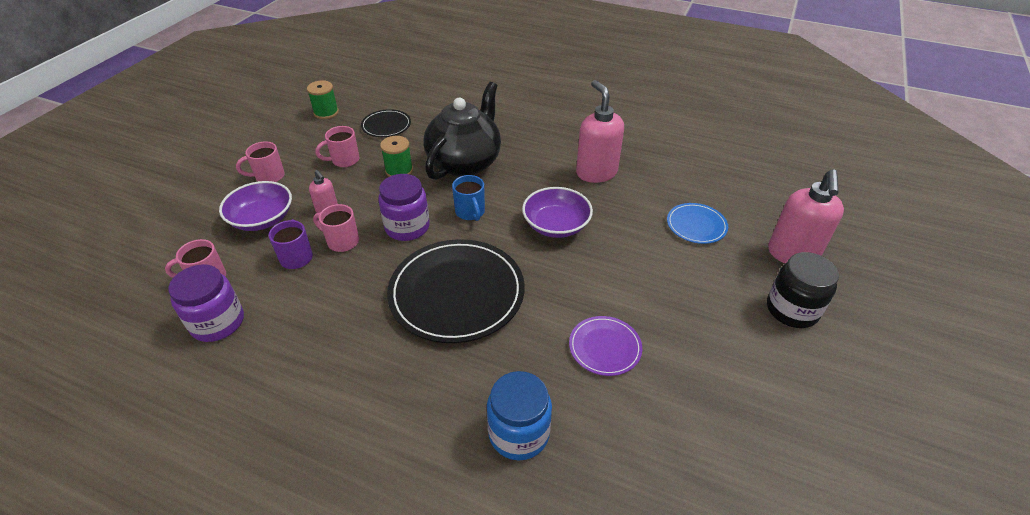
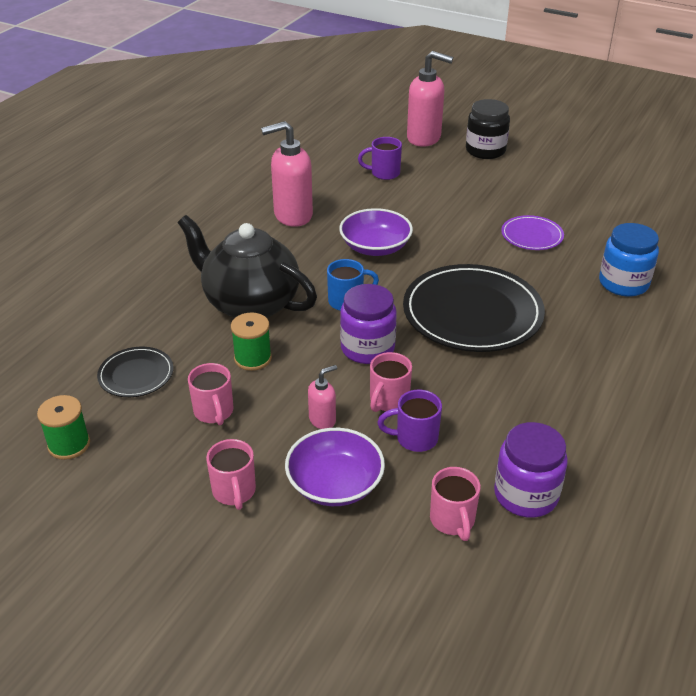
camera: 85 degrees left, 5 degrees down
blue plate [667,203,728,244] -> purple mug [358,137,402,180]

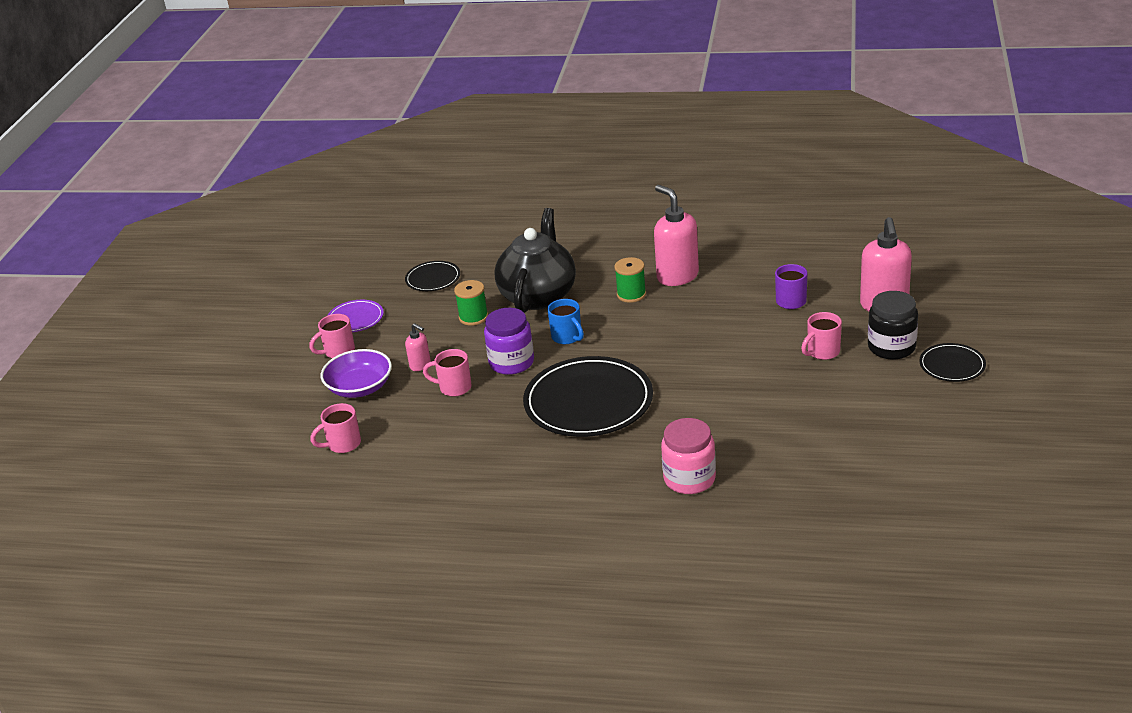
camera: 75 degrees right, 5 degrees down
green spool [37,395,90,460] -> green spool moved to [614,257,646,303]
pink mug [188,363,233,425] -> pink mug moved to [801,312,842,360]
purple bowl [339,208,413,256] -> none
purple mug [377,389,442,452] -> none
purple jar [494,422,568,518] -> none
purple plate [501,215,564,250] -> purple plate moved to [327,300,384,332]
blue jar [599,223,659,297] -> pink jar [661,418,716,494]
none -> black plate [919,343,986,382]

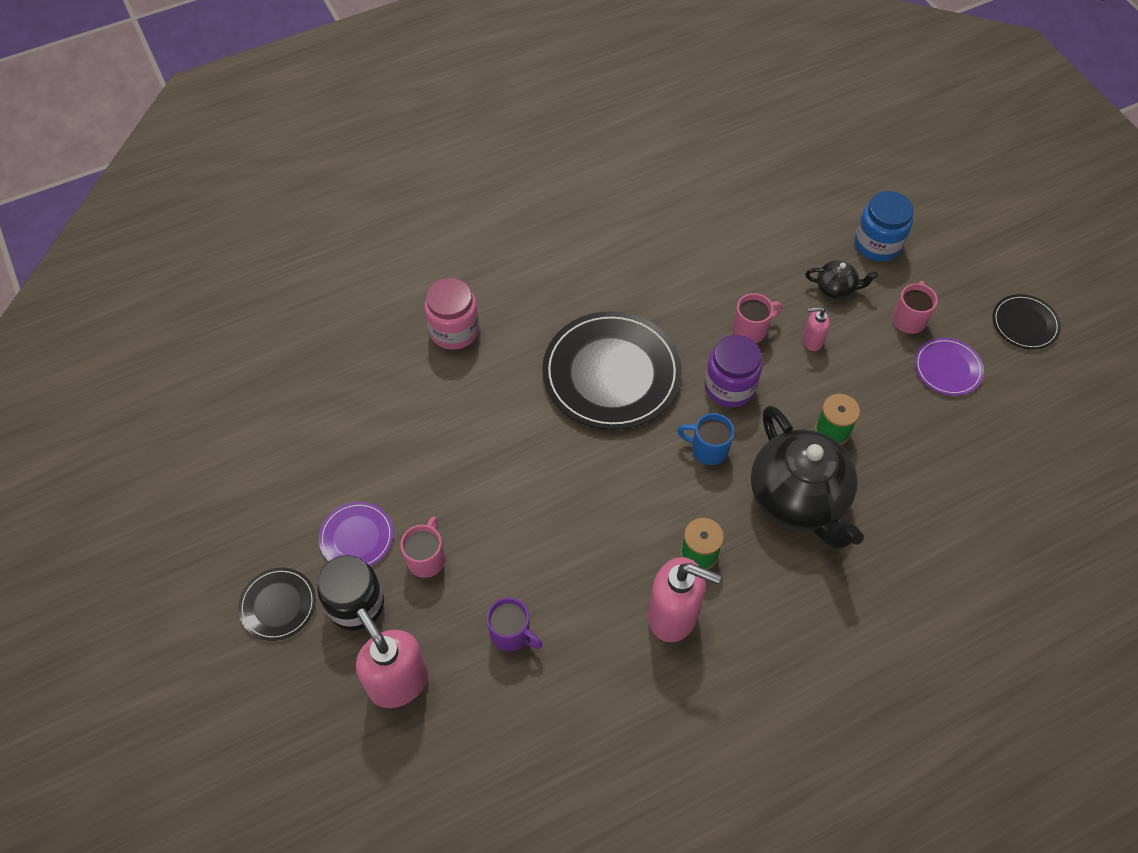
camera: 140 degrees right, 25 degrees up
pink mug [310,403,361,453] -> none
purple bowl [321,349,392,398] -> black teapot [805,260,878,299]
black plate [405,261,460,291] -> black plate moved to [993,294,1061,350]
none -> purple plate [319,502,394,566]
none -> blue jar [855,191,914,261]

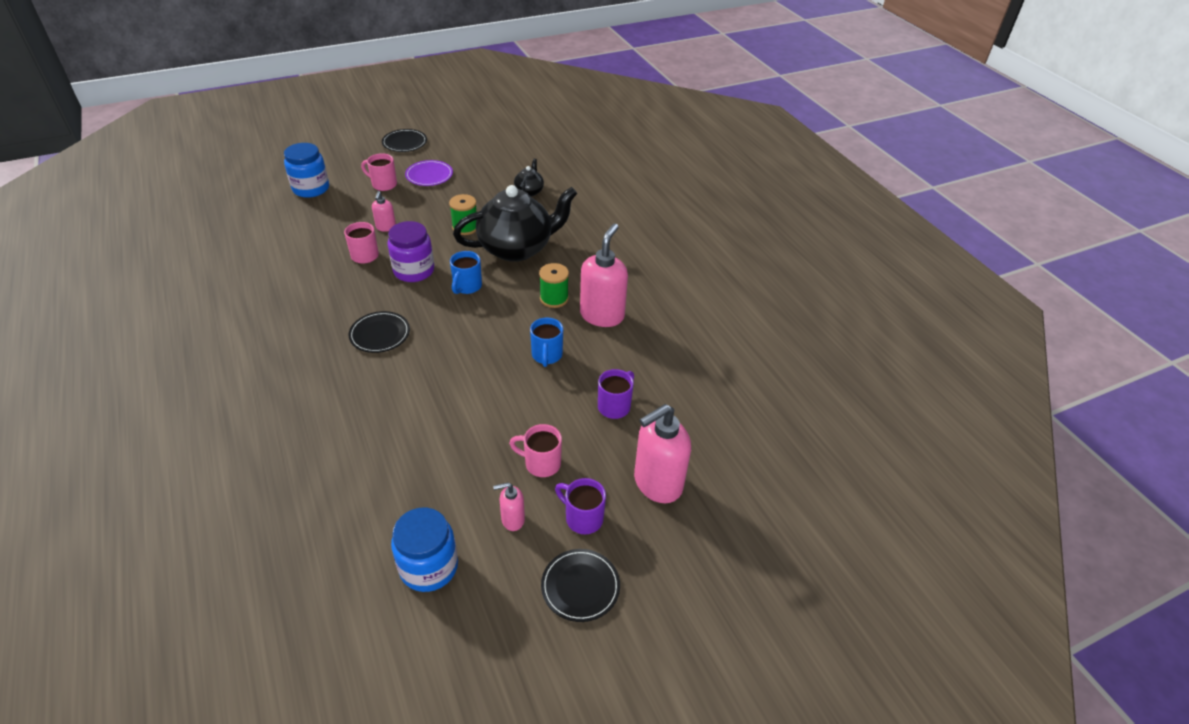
camera: 90 degrees left, 15 degrees down
black jar [317,555,384,630] -> purple mug [555,478,606,534]
purple plate [319,502,394,566] -> pink soap dispenser [493,482,525,531]
pink jar [425,278,479,350] -> none
black plate [542,311,682,430] -> black plate [348,311,410,353], size x0.49
black teapot [805,260,878,299] -> black teapot moved to [514,159,544,197]
none -> blue jar [391,508,458,592]
none -> blue mug [530,318,563,367]

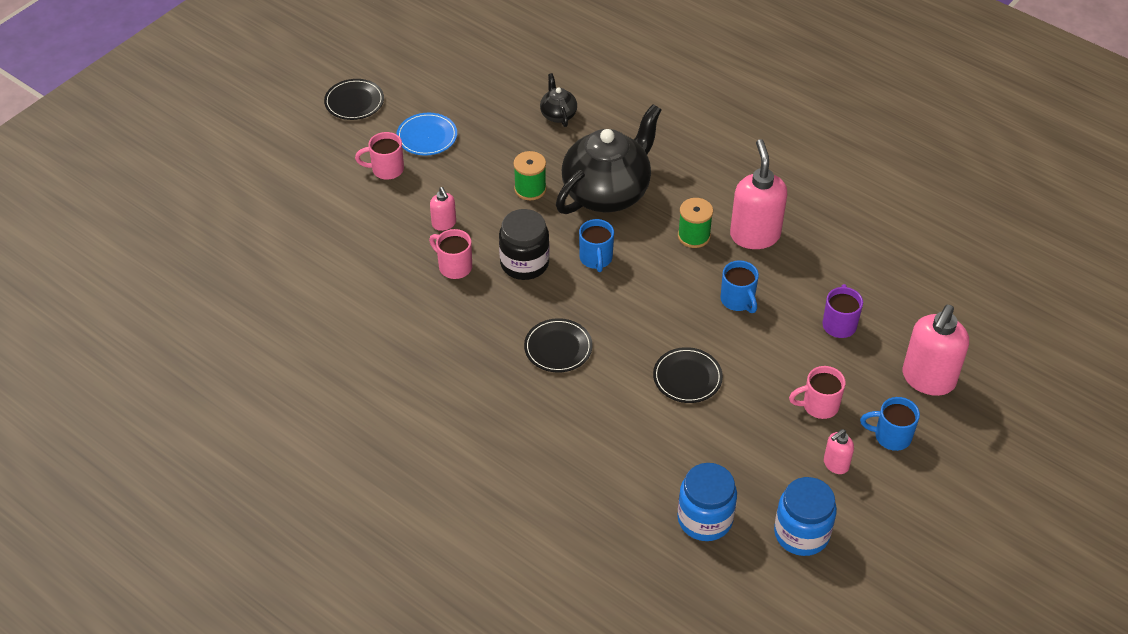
camera: 25 degrees left, 5 degrees up
blue jar [284,143,329,198] -> blue jar moved to [677,463,737,541]
purple jar [387,221,434,282] -> black jar [499,209,550,280]
purple plate [405,160,453,186] -> blue plate [396,113,457,156]
black plate [541,549,620,622] -> black plate moved to [653,347,723,403]
purple mug [555,478,606,534] -> blue mug [860,397,920,451]

